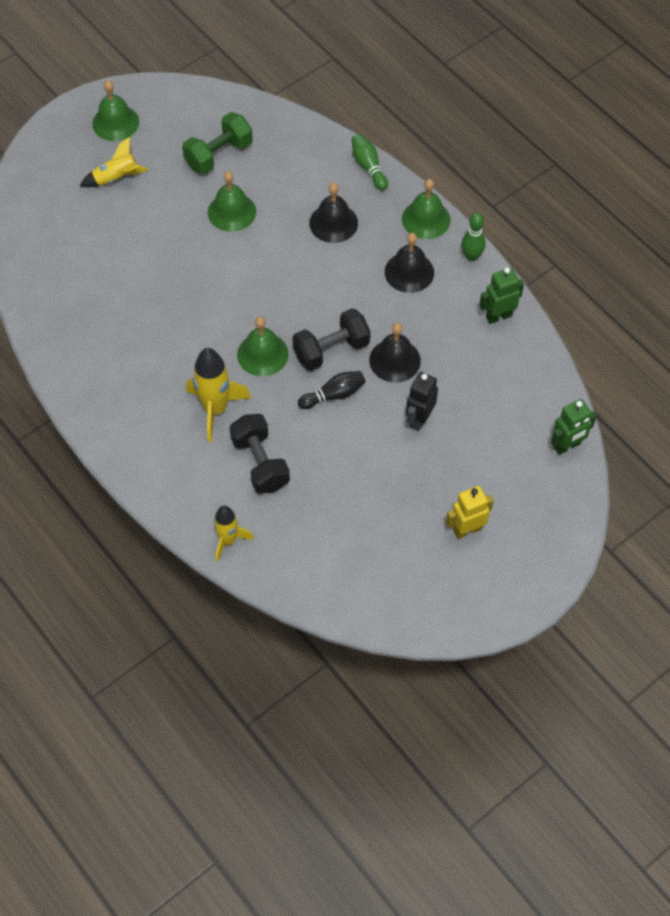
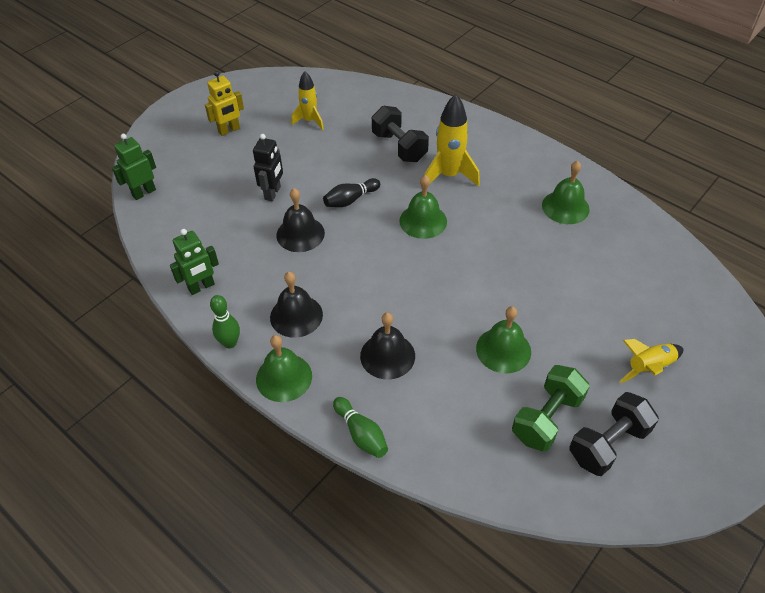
camera: 170 degrees right, 10 degrees down
green bell [92,80,139,141] -> green bell moved to [542,161,590,224]
yellow rocket [213,506,254,562] -> yellow rocket moved to [291,71,324,130]
black dumbbell [292,308,370,371] -> black dumbbell moved to [569,392,659,476]

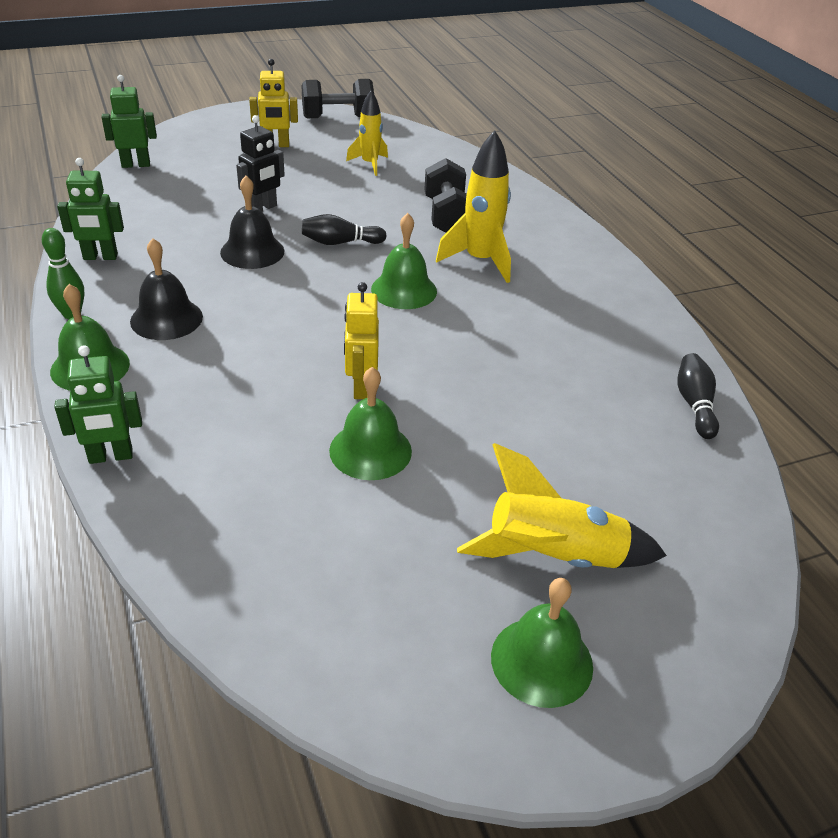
camera: 25 degrees right, 10 degrees down
green bowling pin [333,397,388,458] -> green robot [54,345,142,464]
black bell [360,313,415,379] -> none
green dumbbell [512,365,590,451] -> none
green bell [542,161,590,224] -> green bell moved to [491,578,593,708]
black dumbbell [569,392,659,476] -> black dumbbell moved to [302,79,374,118]
yellow rocket [619,339,683,383] -> yellow rocket [457,443,667,568], size x1.56
none -> yellow robot [344,282,379,399]
none -> black bowling pin [677,353,719,439]

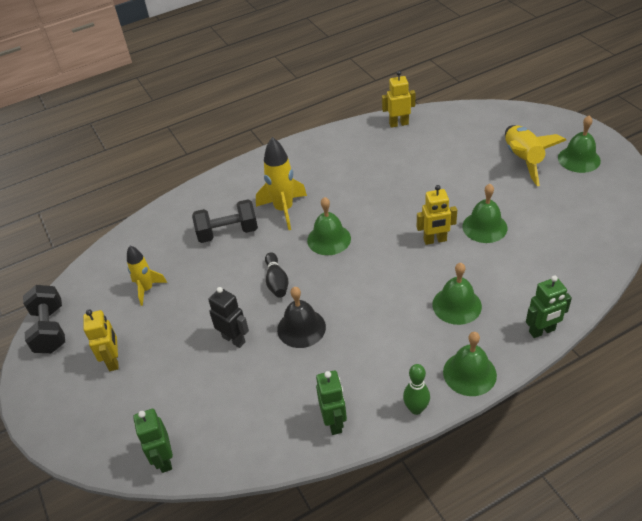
camera: 90 degrees left, 5 degrees up
green robot [54,345,142,464] -> green robot turned 90 degrees clockwise [526,275,572,338]
black bell [130,238,203,340] -> none
black bowling pin [677,353,719,439] -> yellow robot [382,71,415,128]
none -> green bell [432,263,482,325]

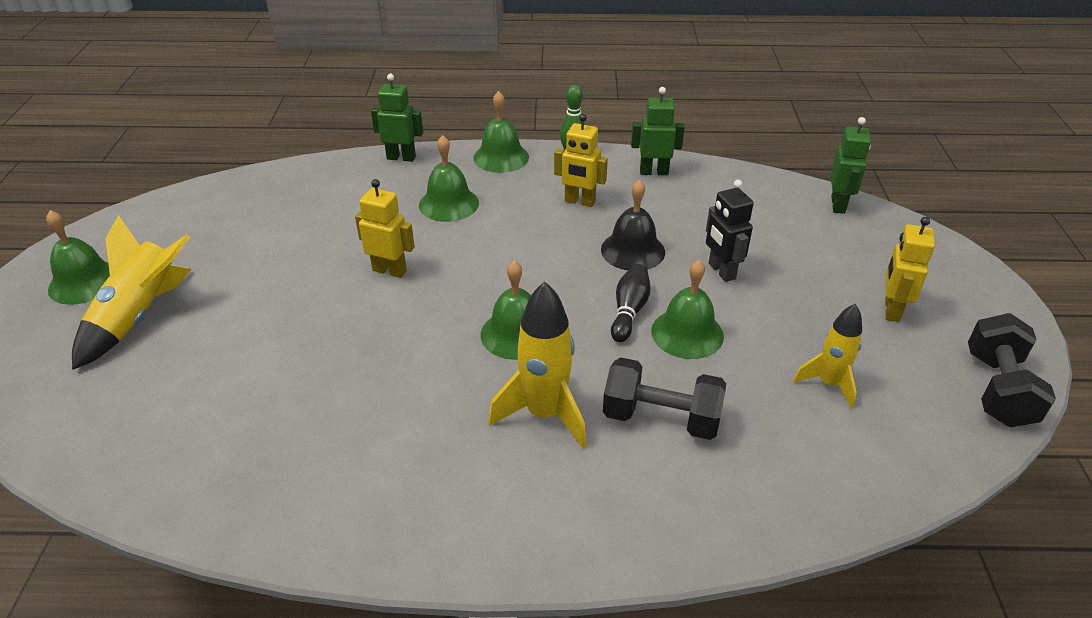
camera: 155 degrees left, 5 degrees down
green robot [316,371,347,435] -> green robot turned 75 degrees clockwise [631,87,685,175]
yellow robot [382,71,415,128] -> yellow robot moved to [554,114,608,207]
green bell [462,184,508,243] -> green bell moved to [651,260,724,359]

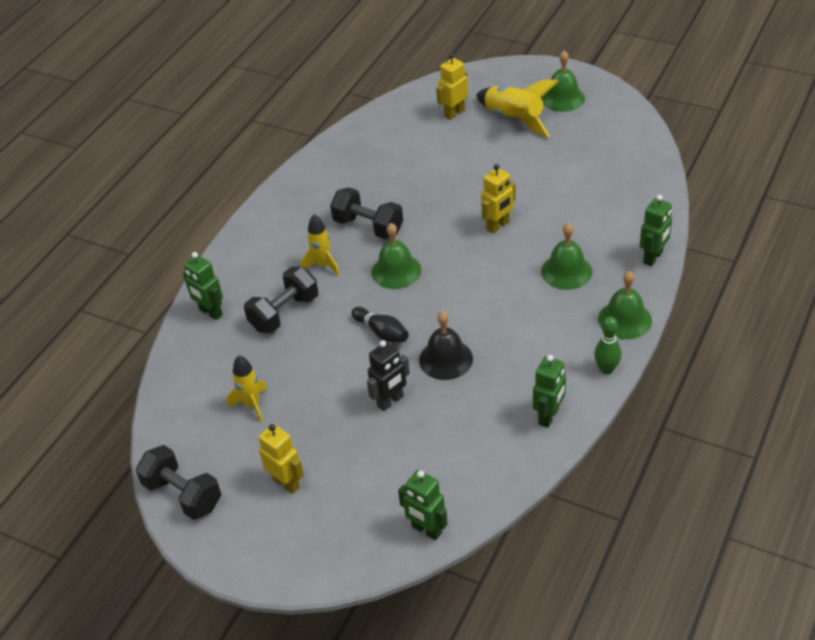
camera: 120 degrees right, 5 degrees up
yellow rocket [489,281,587,448] -> yellow rocket [301,214,340,276], size x0.64
yellow robot [554,114,608,207] -> yellow robot moved to [436,53,468,120]
green bell [651,260,724,359] -> none
black robot [706,180,754,282] -> black robot turned 135 degrees clockwise [367,340,410,411]
none -> green robot [183,252,223,320]
none -> black dumbbell [330,187,403,239]

